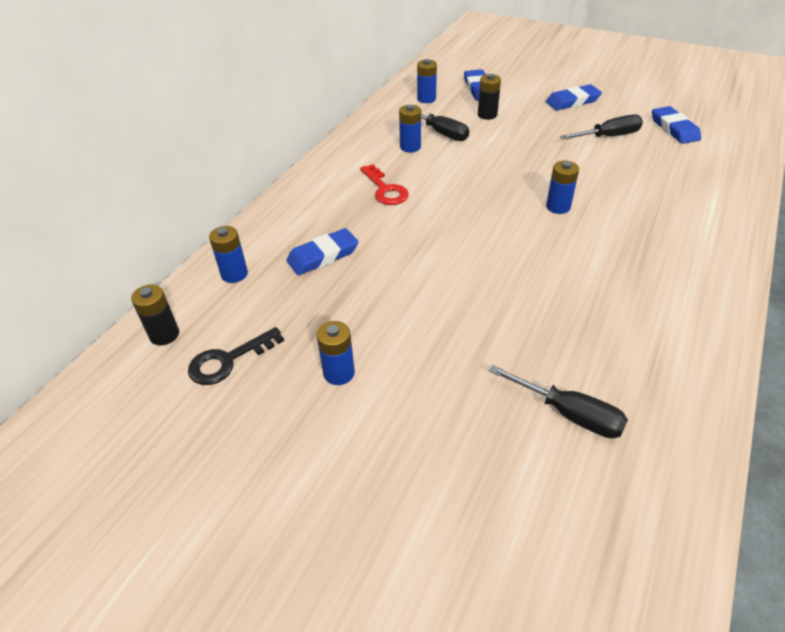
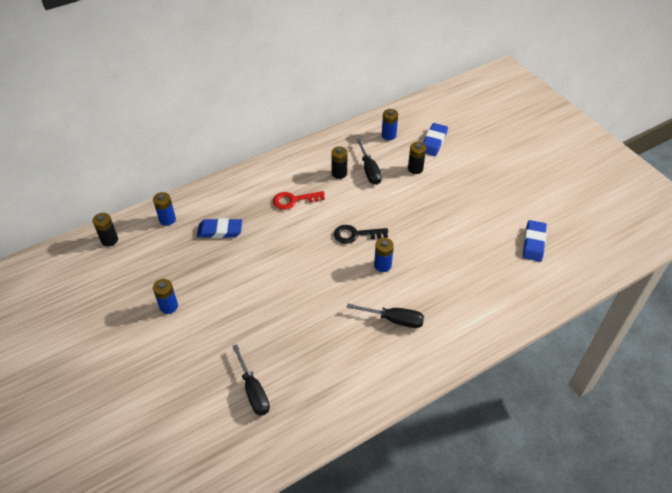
camera: 30 degrees right, 5 degrees up
black key [188,327,284,385] -> black key moved to [334,225,388,244]
red key [360,164,409,205] -> red key turned 75 degrees clockwise [273,191,325,210]
blue battery [399,104,421,152] -> black battery [331,146,348,179]
blue eraser [546,84,602,110] -> none
black screwdriver [560,114,643,140] -> black screwdriver moved to [347,304,424,328]

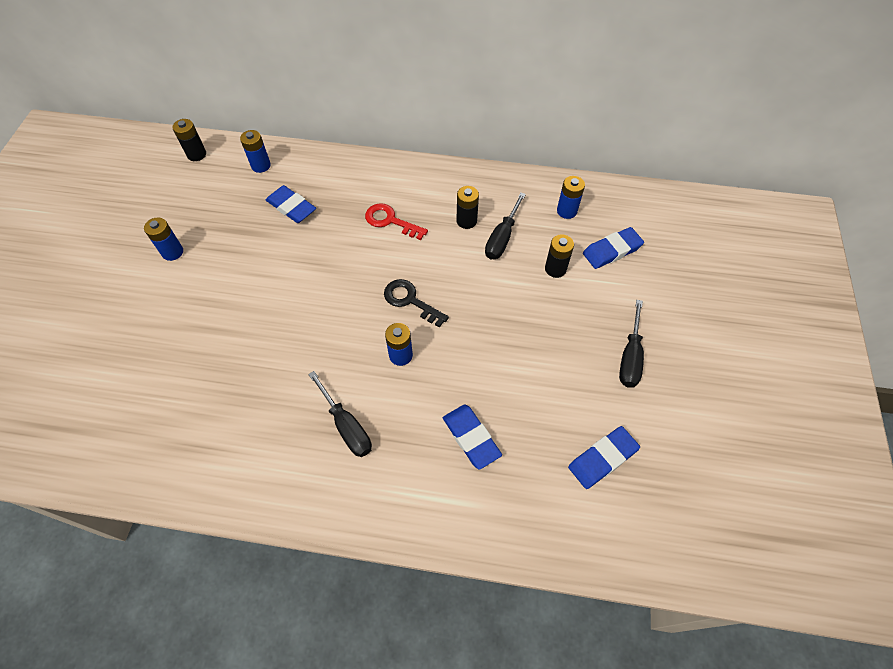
camera: 40 degrees right, 10 degrees up
black screwdriver [232,344,270,416] -> black screwdriver moved to [619,300,644,387]
none -> blue eraser [443,405,502,470]

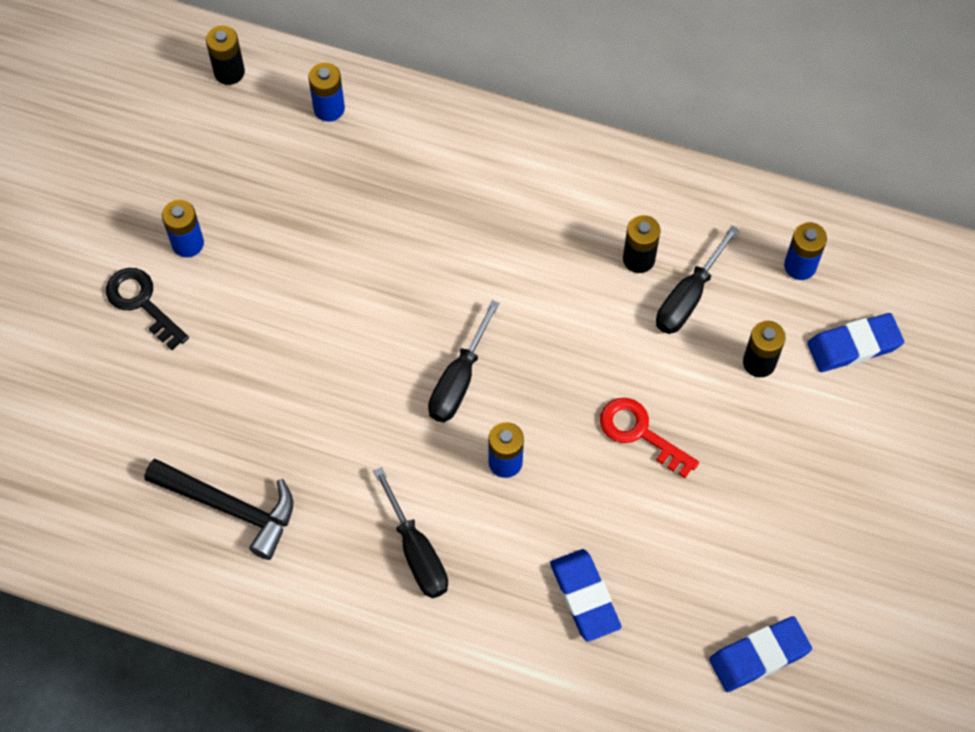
camera: 10 degrees right, 5 degrees up
blue eraser [266,185,316,223] -> none
red key [365,203,428,240] -> red key moved to [600,398,699,478]
black key [384,279,449,328] -> black key moved to [106,268,189,350]
black screwdriver [619,300,644,387] -> black screwdriver moved to [428,300,500,422]
none -> black hammer [144,459,293,560]

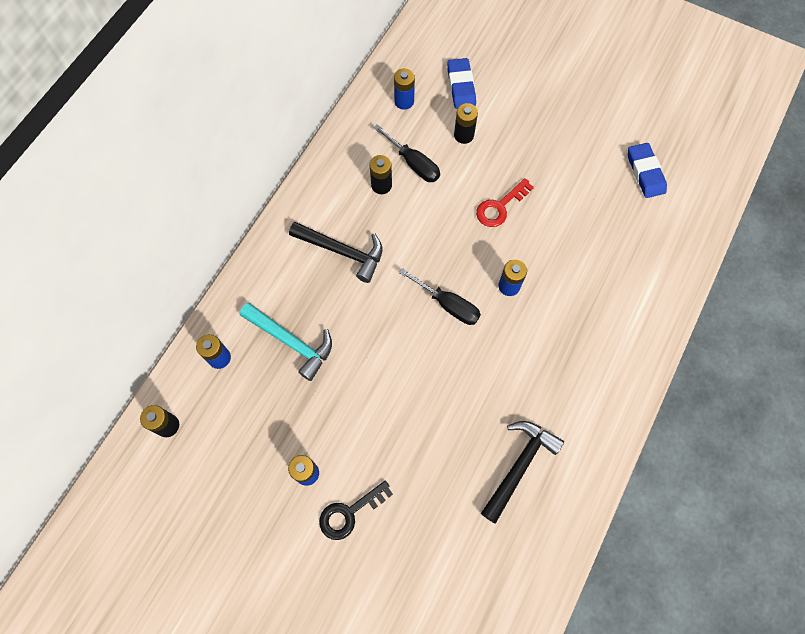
camera: 80 degrees left, 5 degrees up
black screwdriver [373,467,448,598] -> none
blue eraser [550,549,622,642] -> none
none -> turquoise hammer [240,303,332,381]
none -> black hammer [289,222,382,283]

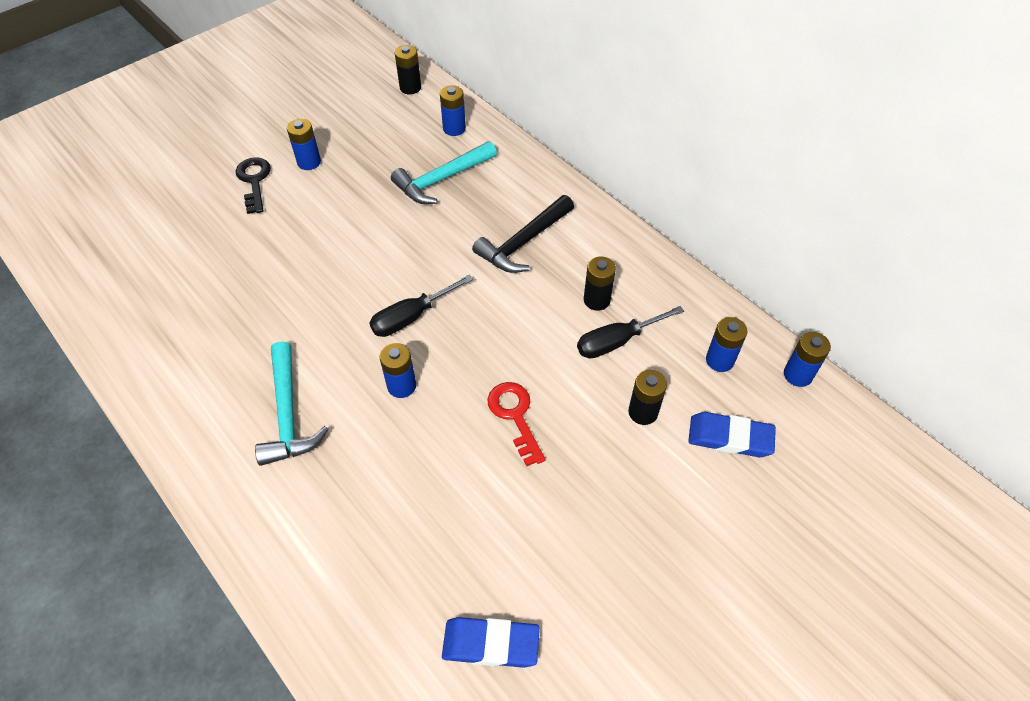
camera: 110 degrees right, 15 degrees down
black hammer [481,421,564,524] -> none
none -> turquoise hammer [255,341,329,466]
none -> blue battery [784,332,831,387]

